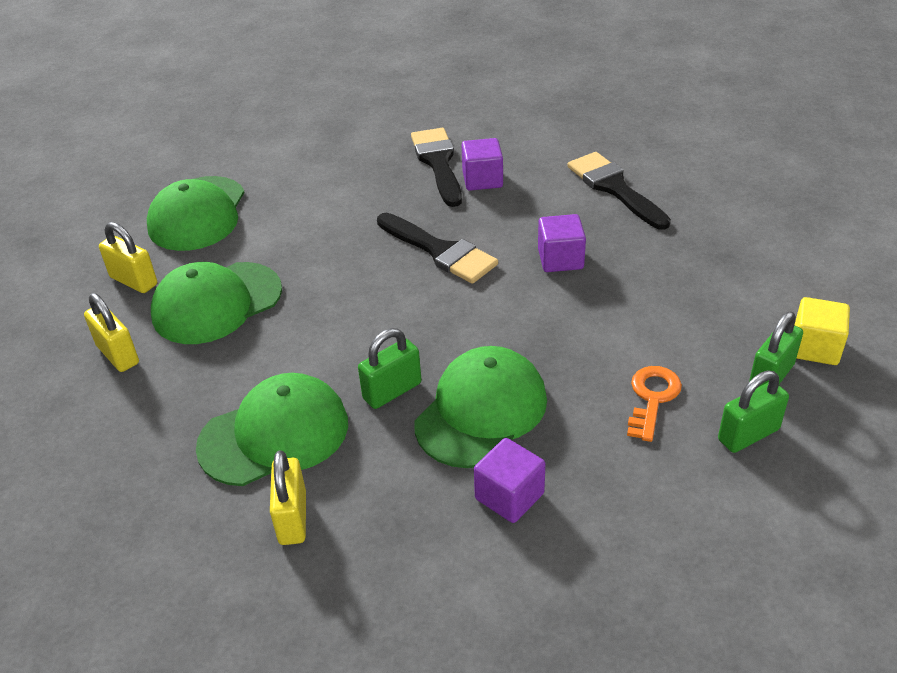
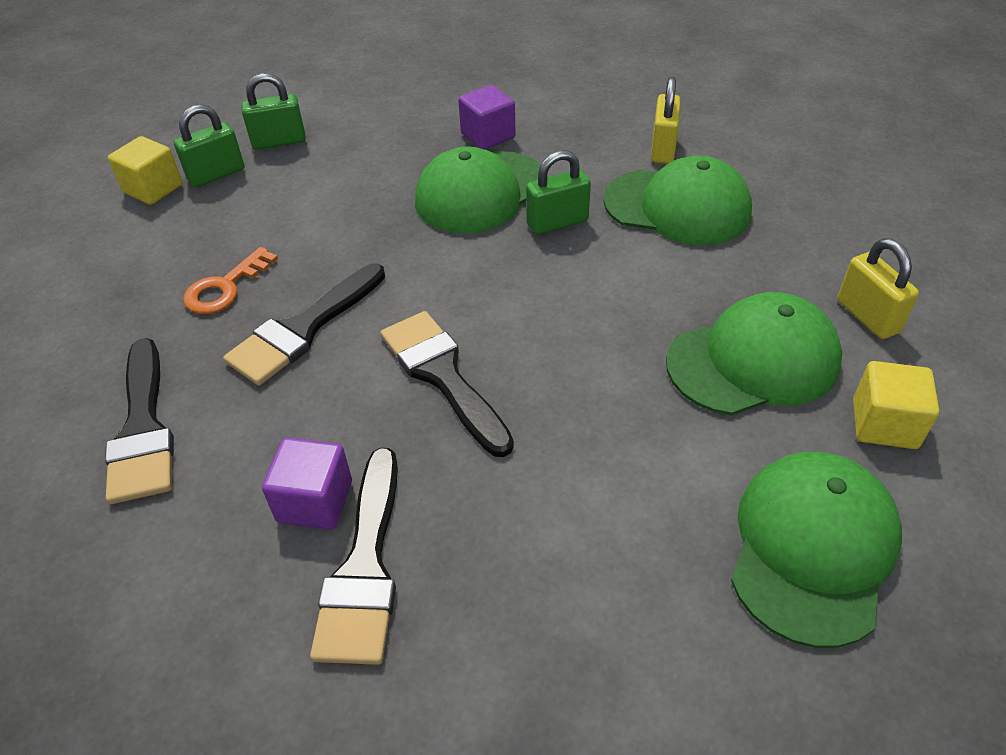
camera: 165 degrees left, 5 degrees up
yellow padlock [99,222,157,293] -> yellow cube [853,361,939,449]
green cap [196,373,348,486] -> green cap turned 150 degrees counterclockwise [603,155,752,245]
purple cube [538,214,586,272] -> black brush [223,263,385,385]
orange key [627,366,682,442] -> orange key moved to [183,247,278,314]

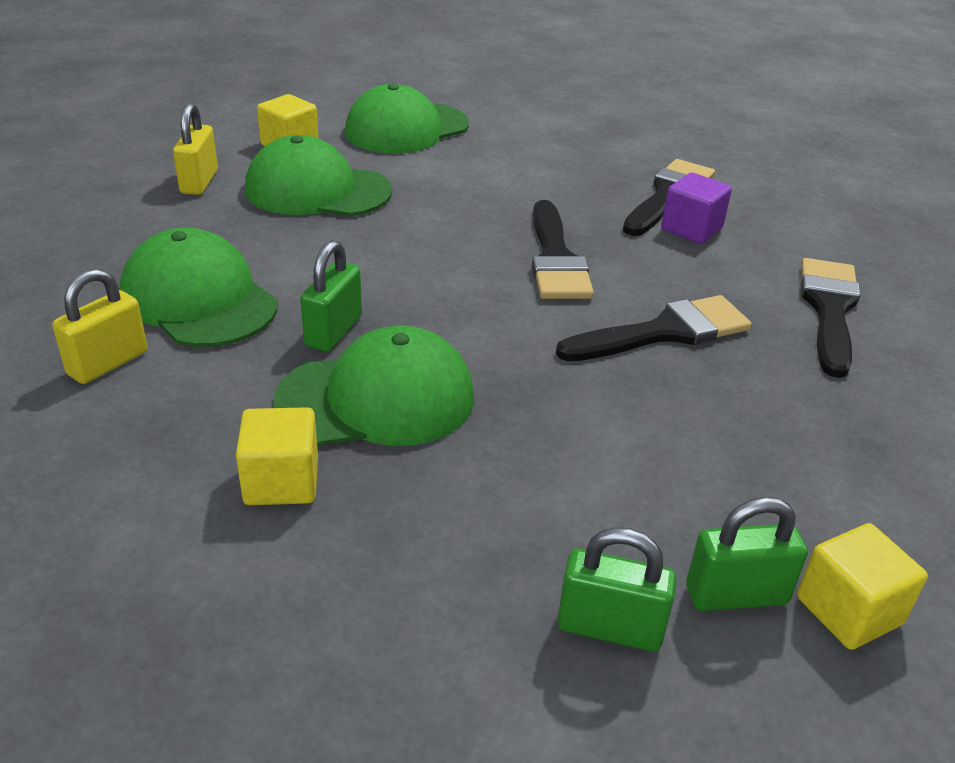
camera: 155 degrees left, 10 degrees down
orange key [183,247,278,314] -> none
purple cube [458,85,516,150] -> yellow cube [236,407,318,505]
green padlock [526,150,591,235] -> green padlock turned 75 degrees counterclockwise [300,240,362,352]

